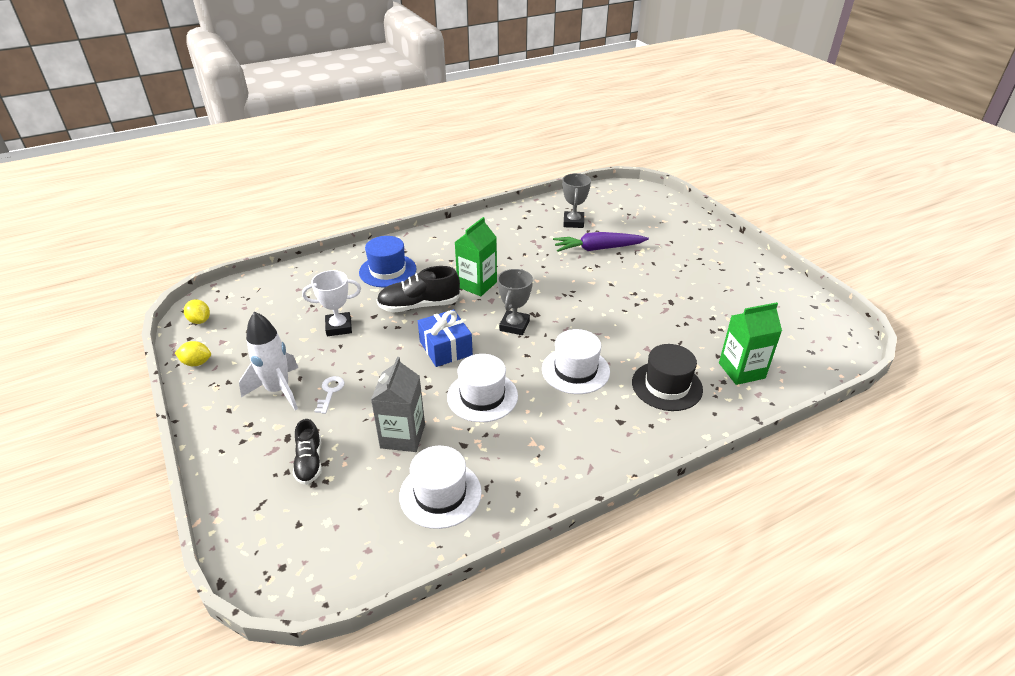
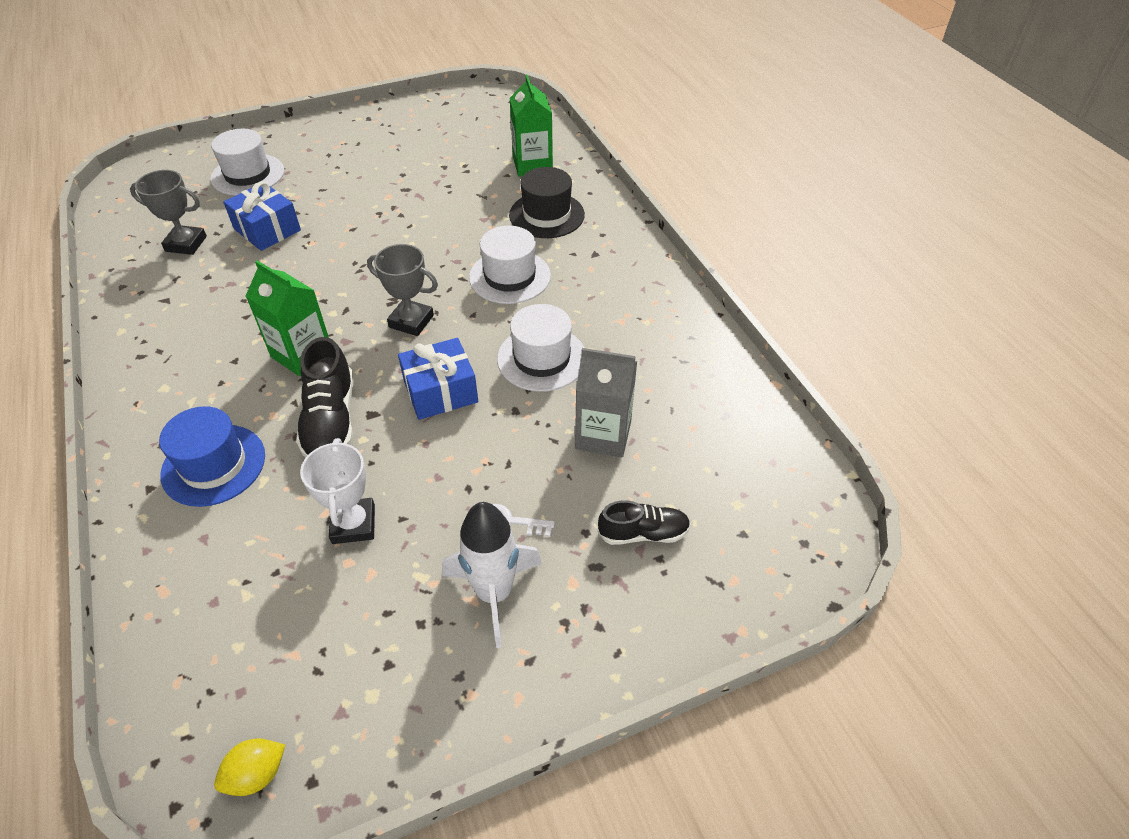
camera: 85 degrees left, 10 degrees up
yellow lemon [175,341,211,366] -> none
white hat [399,446,482,529] -> white hat moved to [210,129,284,196]
purple carrot [553,232,649,252] -> blue gift [223,181,301,251]

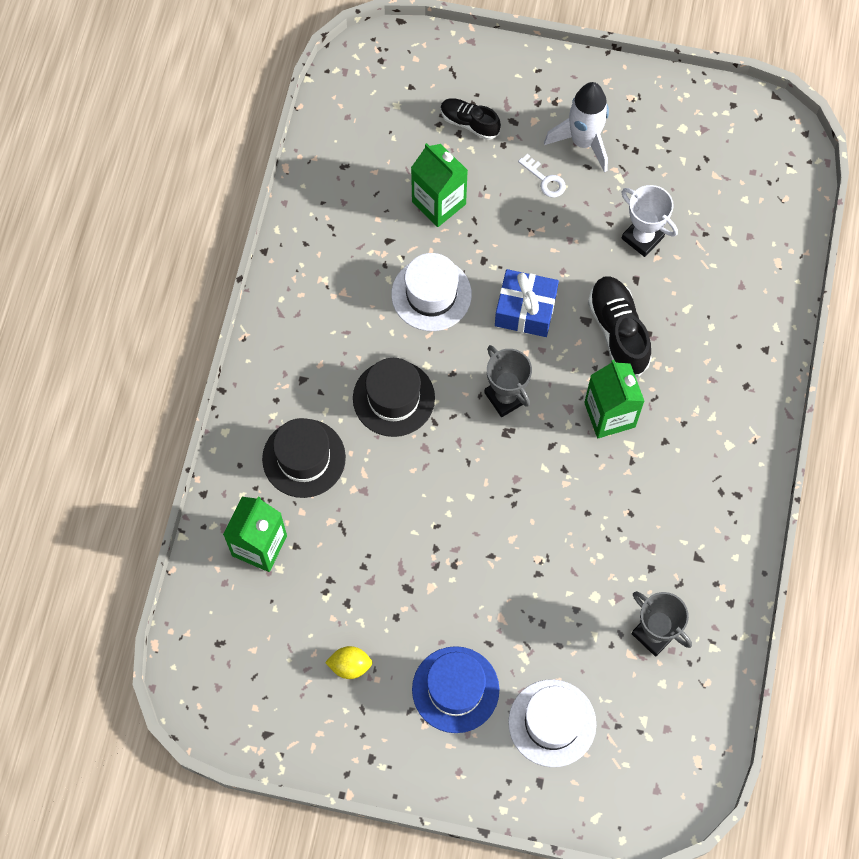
camera: 145 degrees left, 20 degrees up
blue hat [159,406,265,507] -> blue hat moved to [412,646,499,733]
yellow lemon [214,738,285,796] -> yellow lemon moved to [325,646,373,679]
blue gift [223,181,301,251] -> none
black shoe [296,337,354,458] -> black shoe turned 45 degrees counterclockwise [588,276,652,377]
white trophy [300,438,375,544] -> white trophy turned 75 degrees counterclockwise [621,185,678,257]
white hat [469,226,551,304] -> black hat [353,358,435,437]
grey carton [575,348,637,457] -> green carton [411,143,468,227]

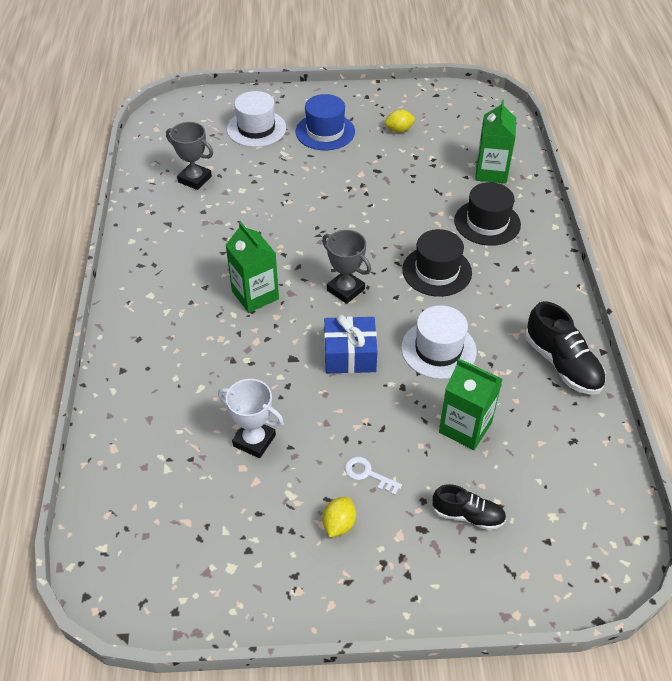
camera: 165 degrees right, 20 degrees down
white rocket [544,82,609,172] -> yellow lemon [323,497,356,537]
black shoe [588,276,652,377] -> black shoe moved to [525,301,606,395]

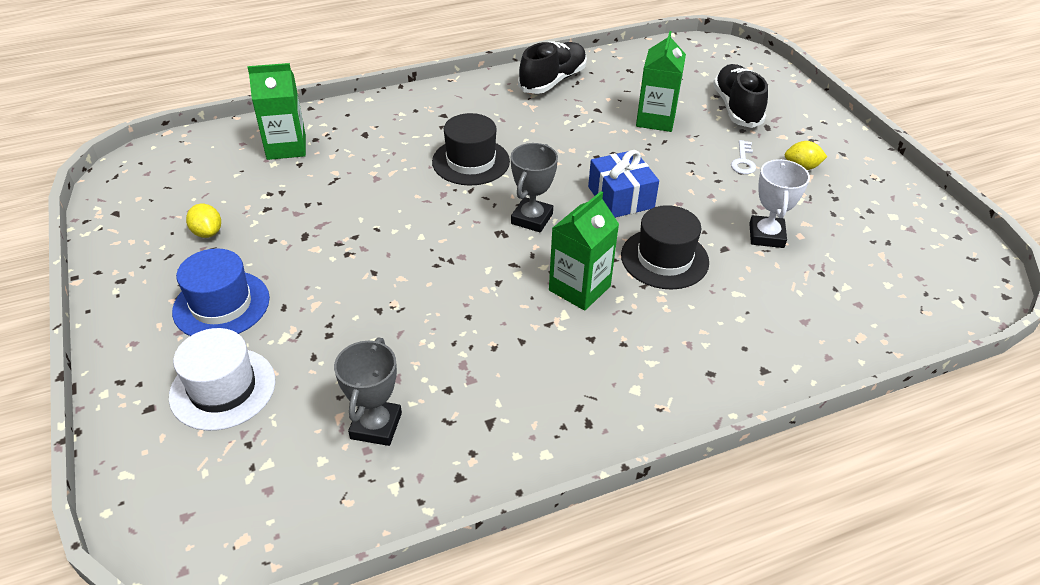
camera: 110 degrees left, 5 degrees down
white hat [401,305,477,379] -> none
black shoe [431,484,506,530] -> black shoe [713,64,768,128], size x1.58
black hat [454,182,521,246] -> black hat moved to [621,205,709,289]

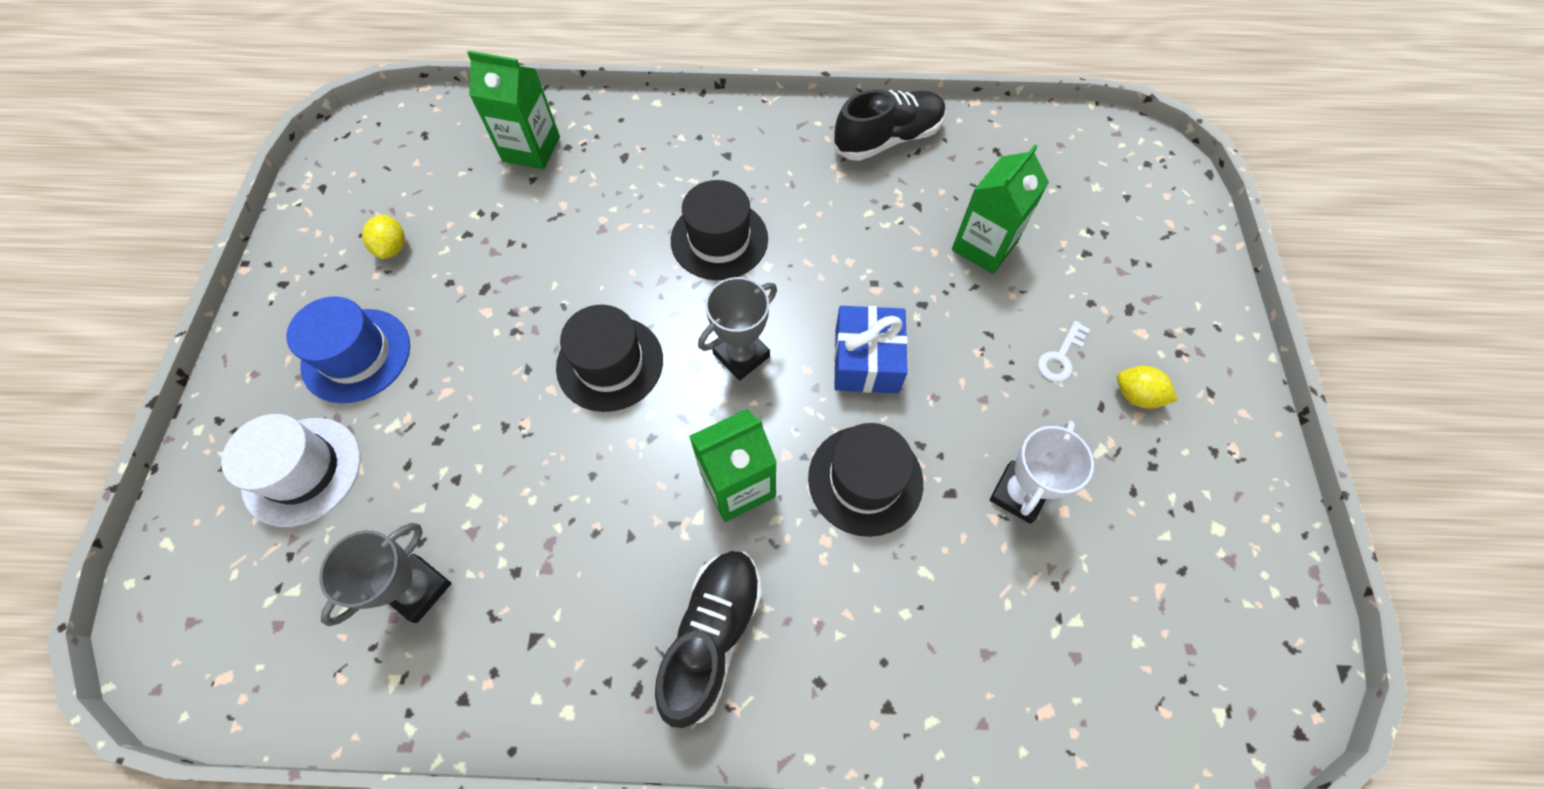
camera: 25 degrees right, 20 degrees up
black shoe [713,64,768,128] -> black shoe moved to [655,551,762,728]
none -> black hat [556,305,663,412]

